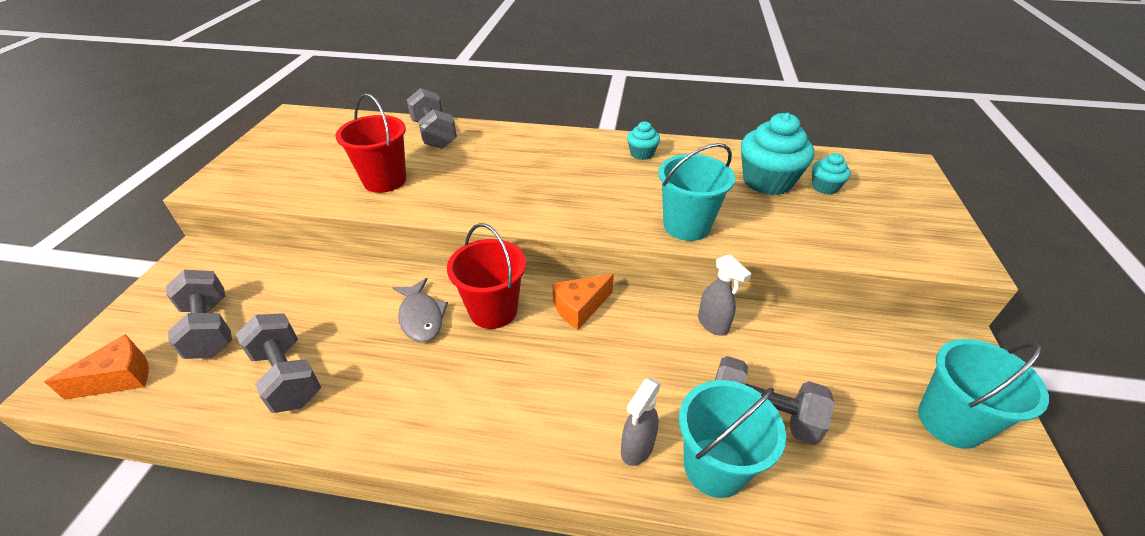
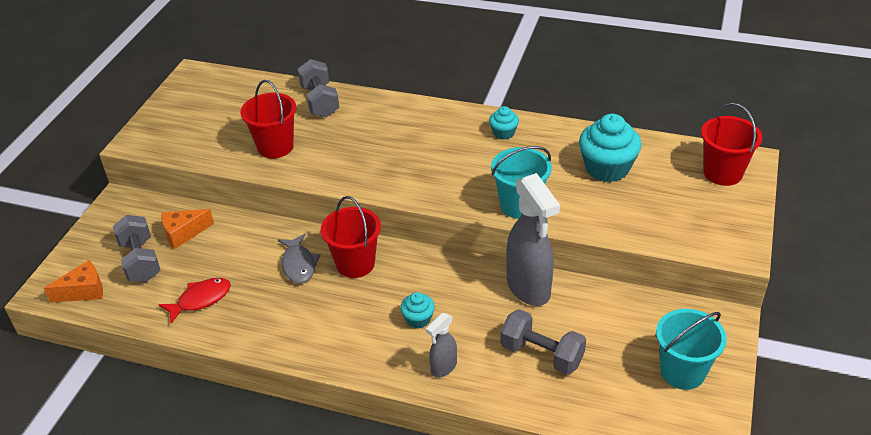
camera: 10 degrees right, 0 degrees up
grey dumbbell [236,313,321,413] -> red fish [159,278,231,324]
orange cheese [552,274,614,330] -> orange cheese moved to [161,209,214,249]
turquoise bucket [679,380,786,498] -> none
grey spray bottle [698,254,751,336] -> grey spray bottle [506,173,560,306], size x1.99
turquoise cupcake [812,153,851,194] -> turquoise cupcake moved to [400,292,435,329]
none -> red bucket [701,103,762,186]

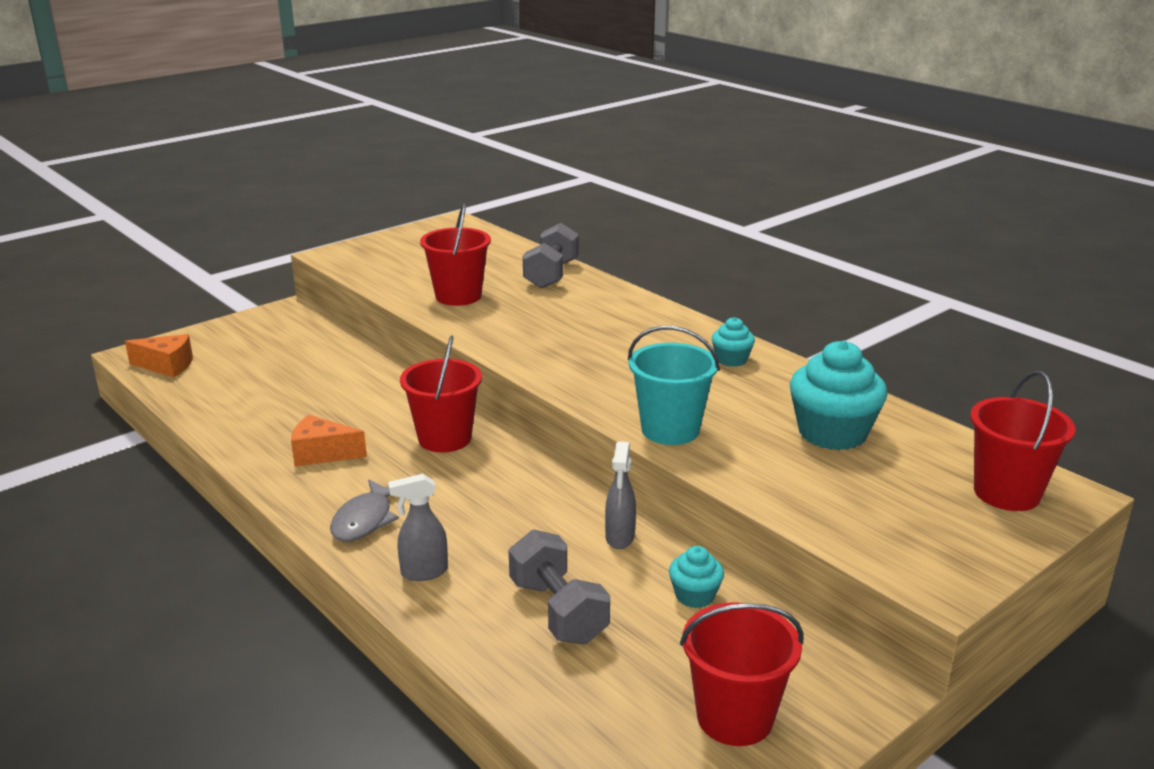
camera: 30 degrees right, 15 degrees down
grey dumbbell [113,215,161,282] -> none
red fish [159,278,231,324] -> none
orange cheese [161,209,214,249] -> orange cheese moved to [291,415,367,466]
grey fish [278,234,320,284] -> grey fish moved to [330,480,399,542]
turquoise cupcake [400,292,435,329] -> turquoise cupcake moved to [669,546,724,608]
grey spray bottle [506,173,560,306] -> grey spray bottle [605,441,636,549], size x0.50
turquoise bucket [656,309,727,390] -> red bucket [680,602,804,746]

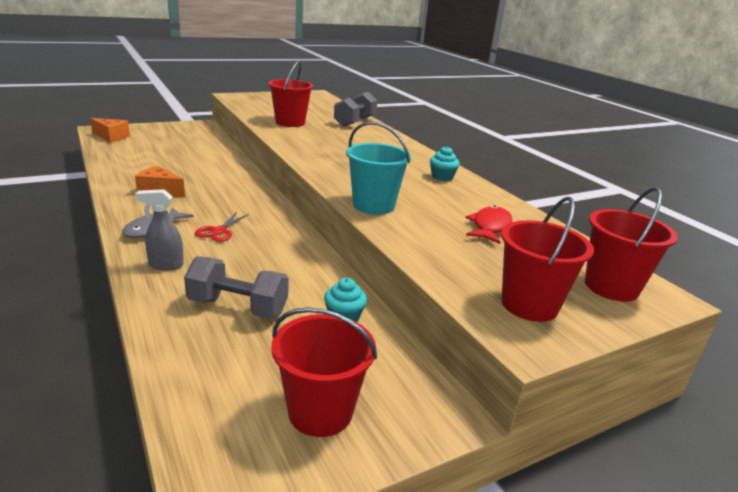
camera: 10 degrees right, 0 degrees up
red bucket [400,335,482,453] -> red bucket moved to [501,197,594,322]
grey dumbbell [509,529,610,645] -> grey dumbbell turned 60 degrees counterclockwise [184,256,289,318]
grey spray bottle [605,441,636,549] -> none
turquoise cupcake [790,340,887,450] -> red fish [466,205,512,244]
none -> red scissors [195,212,249,242]

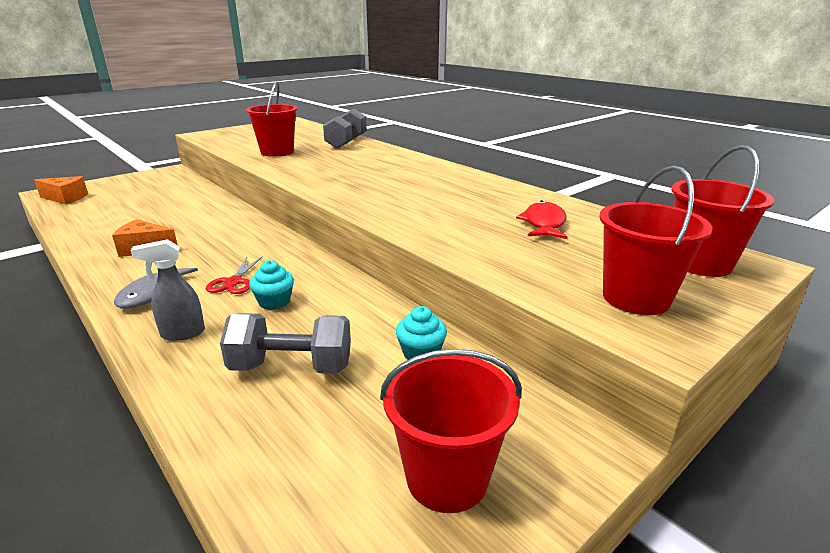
camera: 10 degrees left, 0 degrees up
turquoise bucket [346,121,412,215] -> none
turquoise cupcake [430,146,460,181] -> turquoise cupcake moved to [249,260,294,310]

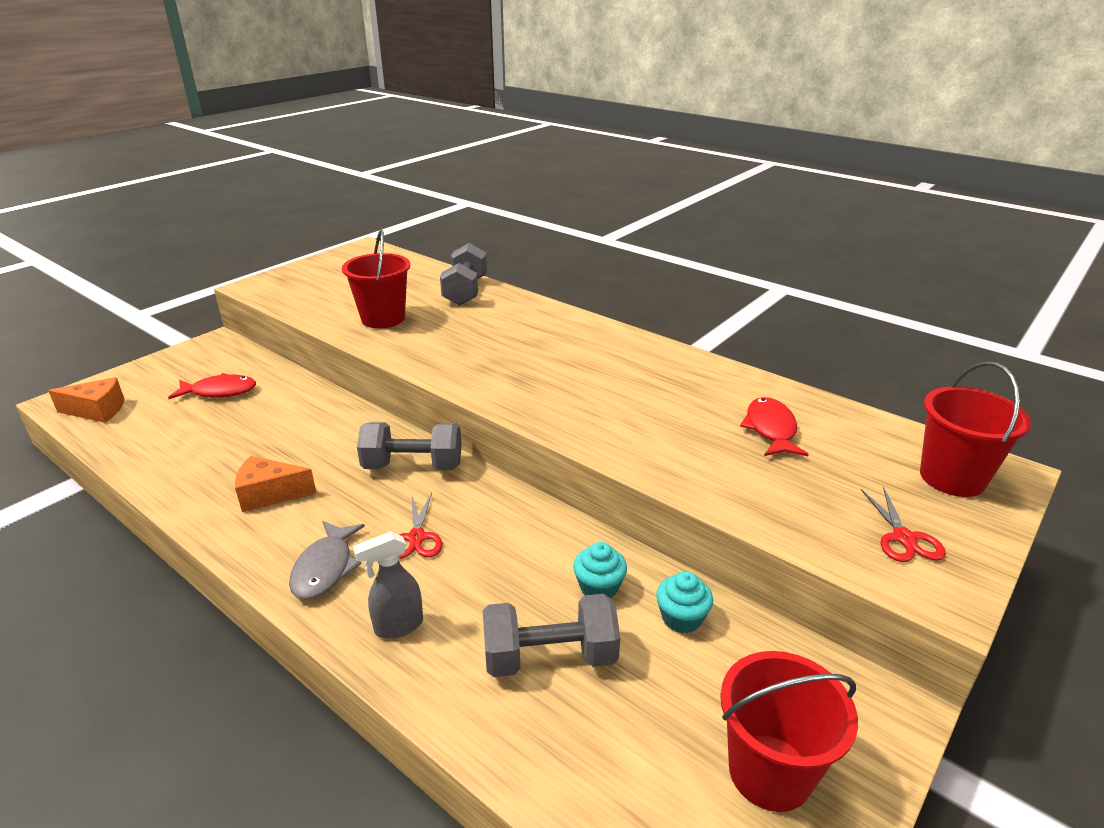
camera: 10 degrees left, 5 degrees up
turquoise cupcake [249,260,294,310] -> turquoise cupcake moved to [573,542,627,598]
red bucket [600,166,712,315] -> red scissors [861,487,946,562]
none -> red fish [168,373,256,399]
none -> grey dumbbell [357,422,462,470]

